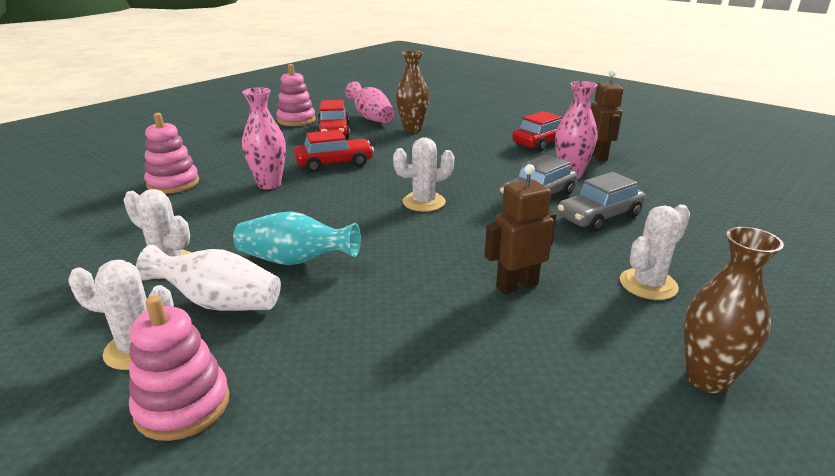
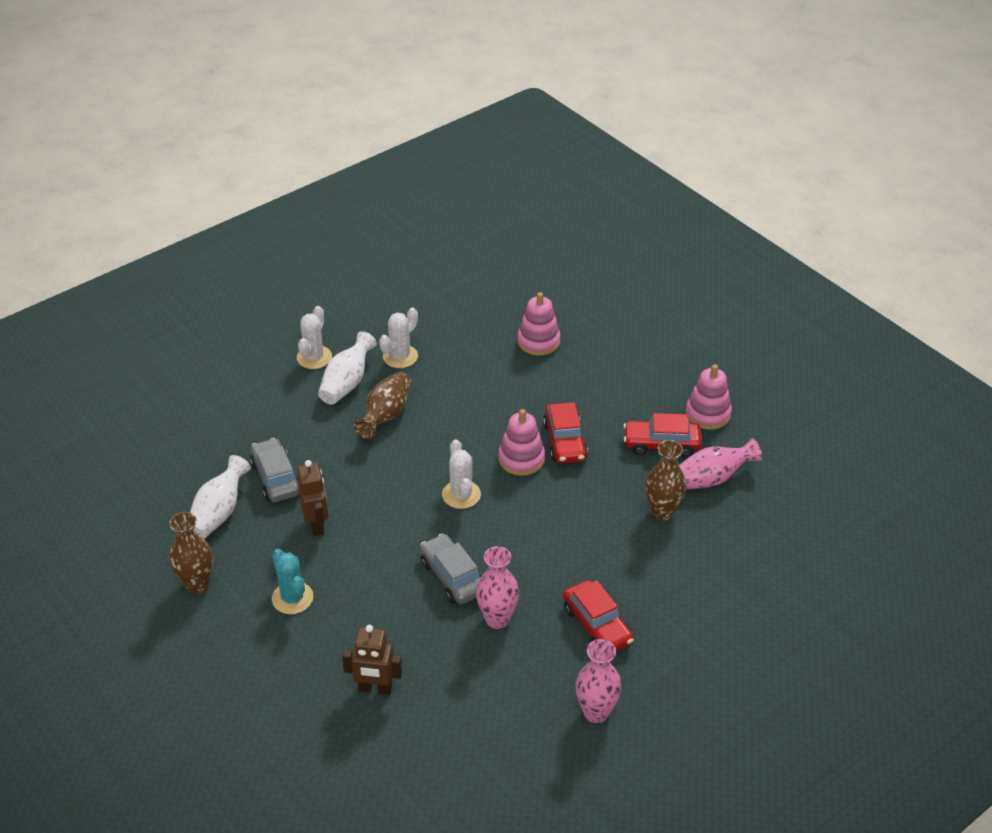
camera: 100 degrees right, 15 degrees up
pink stacking toy [129,295,230,441] -> pink stacking toy moved to [498,409,545,476]
turquoise vase [233,212,361,265] -> brown vase [354,372,412,439]
pink vase [242,87,286,189] -> pink vase moved to [575,639,621,723]
grey car [558,172,645,232] -> grey car moved to [250,438,299,502]
brown robot [591,70,623,161] -> brown robot moved to [342,625,402,695]
white cactus [620,205,690,300] -> turquoise cactus [272,549,313,614]
none -> white vase [190,455,251,539]

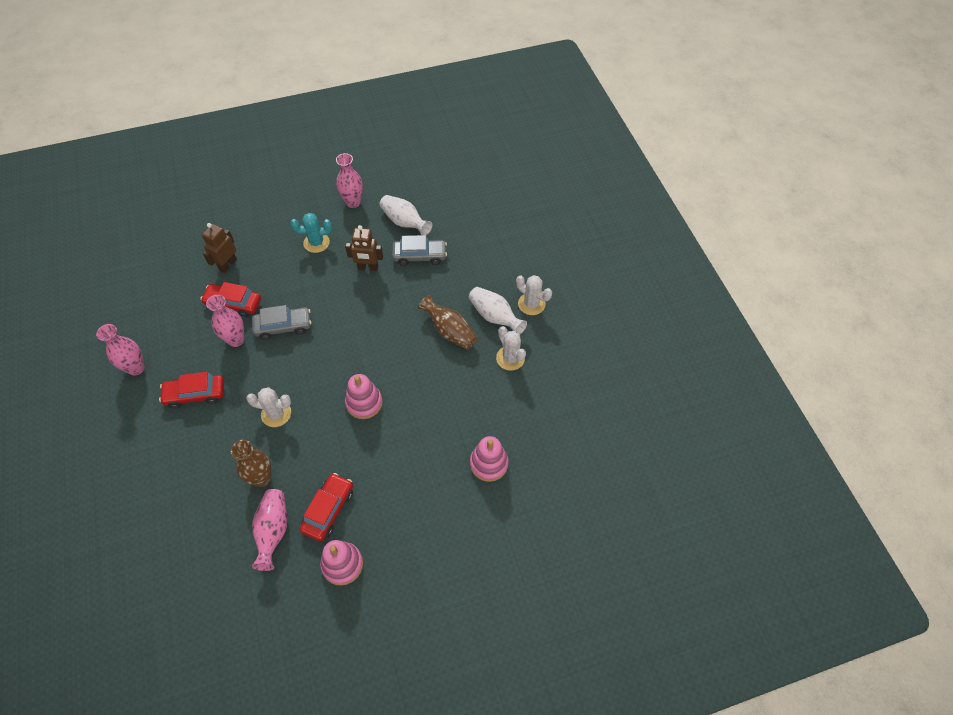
camera: 110 degrees right, 15 degrees up
brown vase [169,512,213,594] -> pink vase [336,153,363,208]
white cactus [442,440,481,509] -> white cactus moved to [246,387,291,427]
red car [543,402,588,464] -> red car moved to [200,282,261,317]

